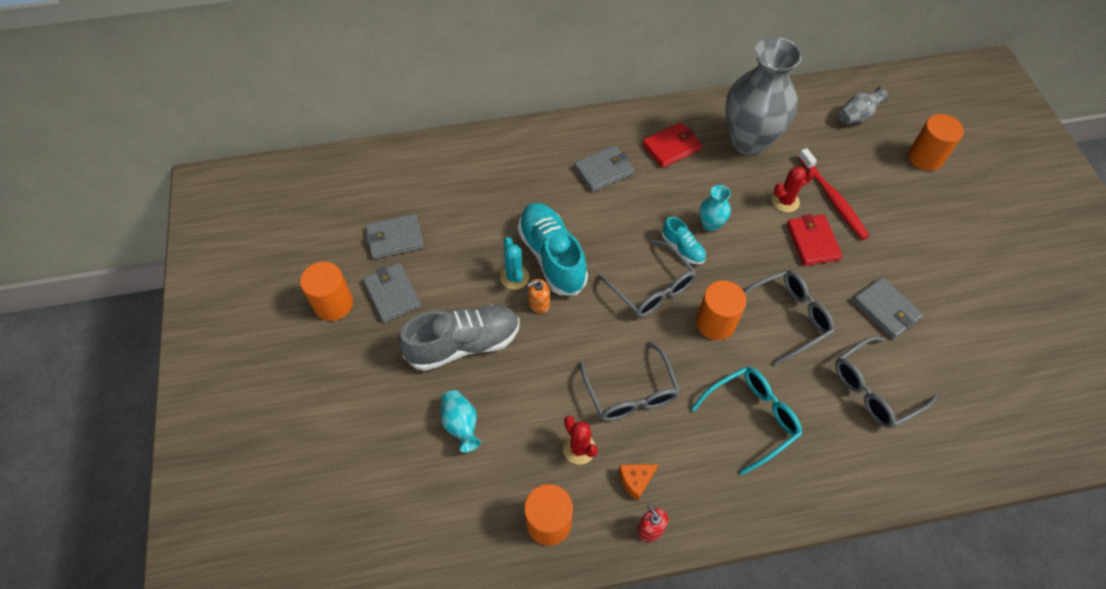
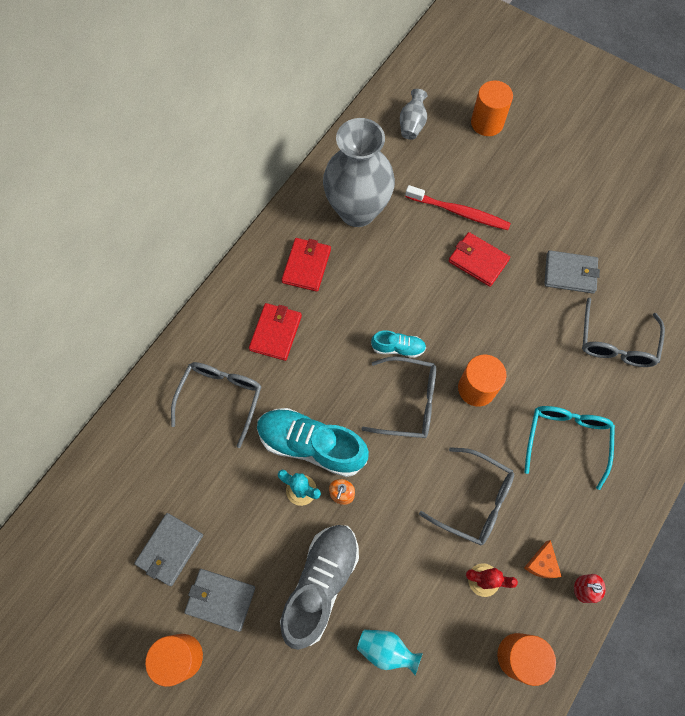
camera: 45 degrees left, 10 degrees up
grey wallet [574,145,634,192] -> red wallet [249,303,302,361]
turquoise vase [699,185,731,231] -> none
grey glasses [744,270,834,365] -> grey glasses moved to [171,362,261,448]
red cactus [772,167,815,212] -> none

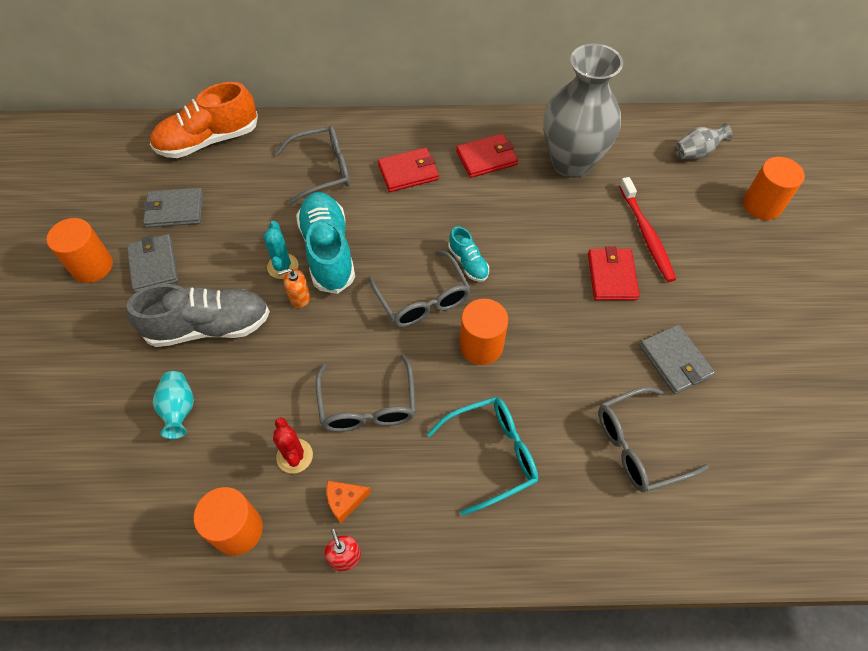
camera: 55 degrees right, 10 degrees down
none -> orange shoe [150,82,258,158]

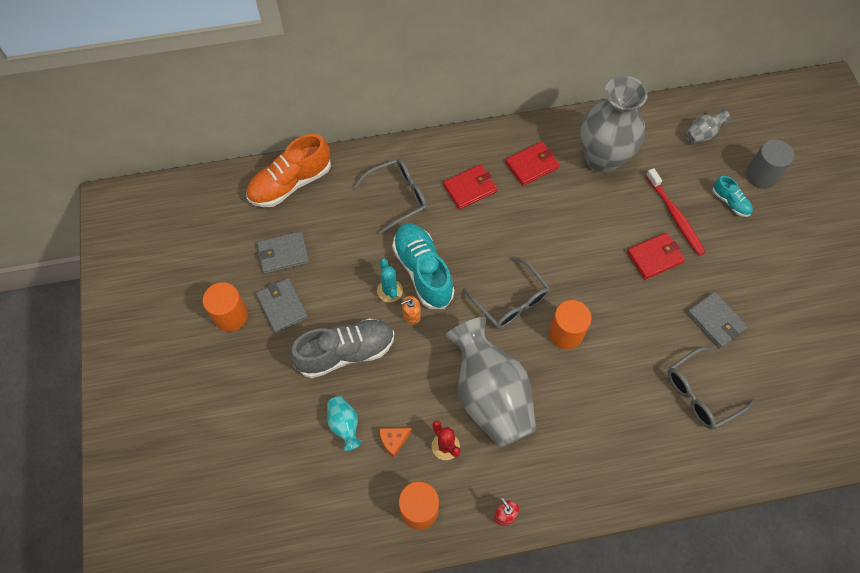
camera: 10 degrees left, 5 degrees up
grey glasses [316,354,416,432] -> grey vase [445,317,536,448]
orange cheese [326,481,371,524] -> orange cheese moved to [380,428,412,458]
turquoise glasses [427,397,538,516] -> none
turquoise shoe [448,226,489,282] -> turquoise shoe moved to [712,176,753,217]
red wallet [588,246,640,300] -> red wallet turned 75 degrees clockwise [627,232,685,280]
orange cylinder [743,157,805,220] -> grey cylinder [746,139,794,189]

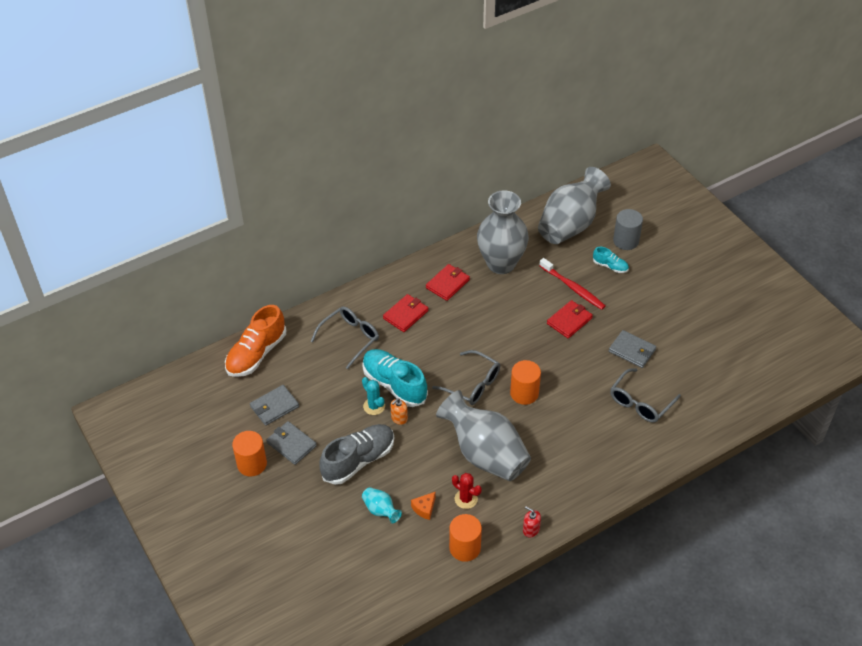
camera: 20 degrees left, 15 degrees down
grey vase [685,109,731,144] -> grey vase [538,167,611,244], size x2.35

